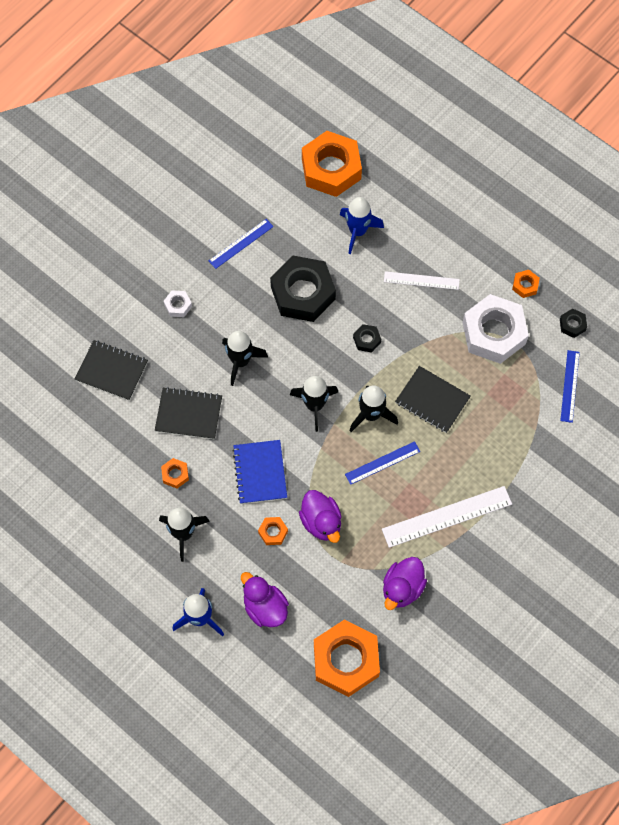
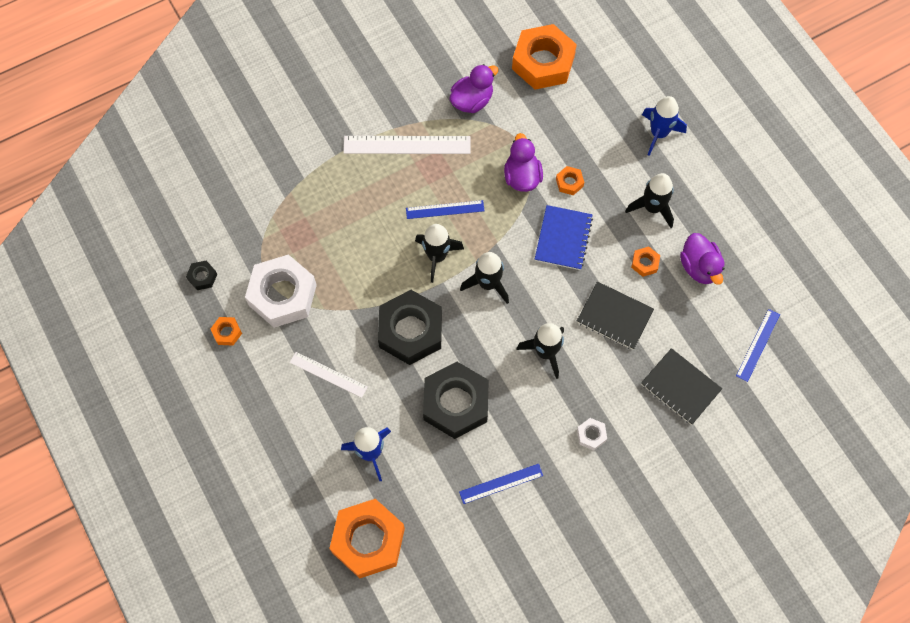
camera: 160 degrees left, 0 degrees up
purple duck [241,572,289,627] -> purple duck moved to [680,233,725,285]
black nut [353,324,381,353] -> black nut [378,290,442,365], size x2.36
black notebook [395,366,471,433] -> none
blue ruler [560,350,580,423] -> blue ruler moved to [736,309,780,382]

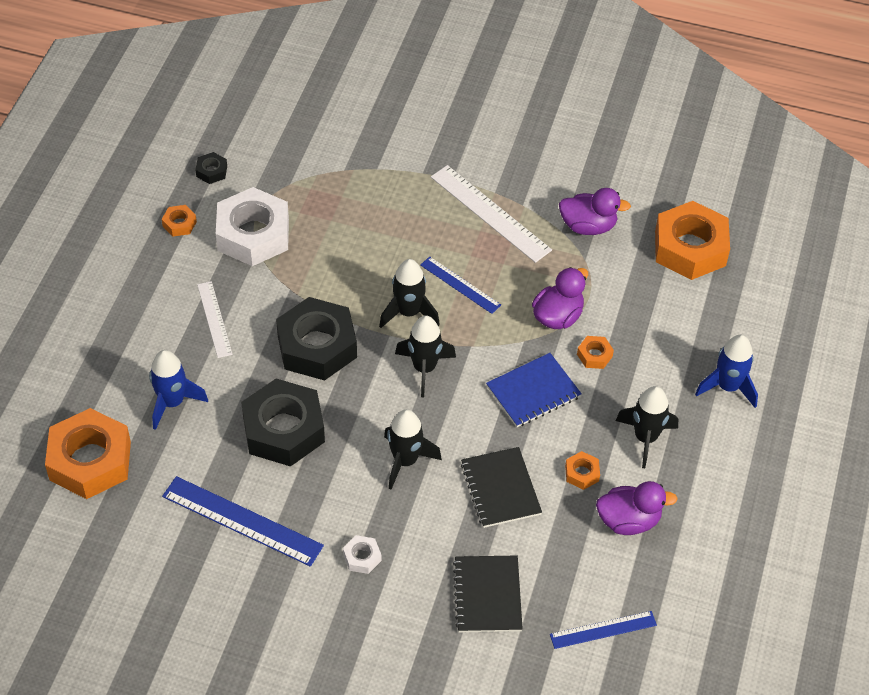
camera: 45 degrees right, 15 degrees down
blue ruler [459,464,543,504] -> blue ruler [162,476,324,567], size x1.66
purple duck [680,233,725,285] -> purple duck turned 120 degrees counterclockwise [596,481,678,535]

